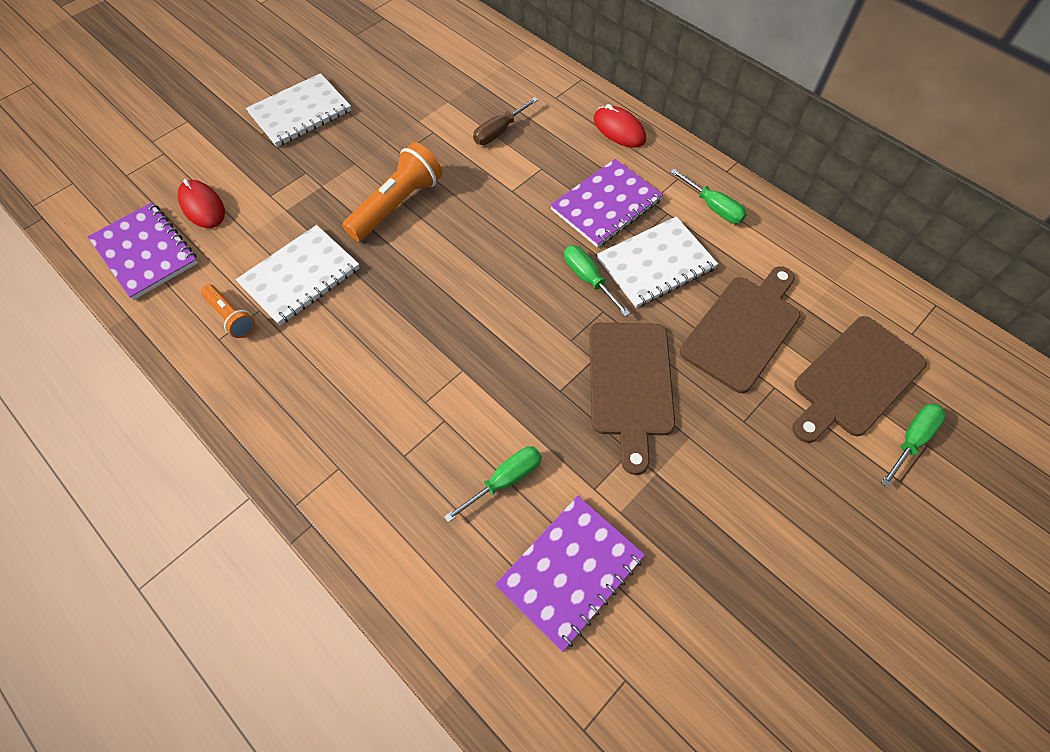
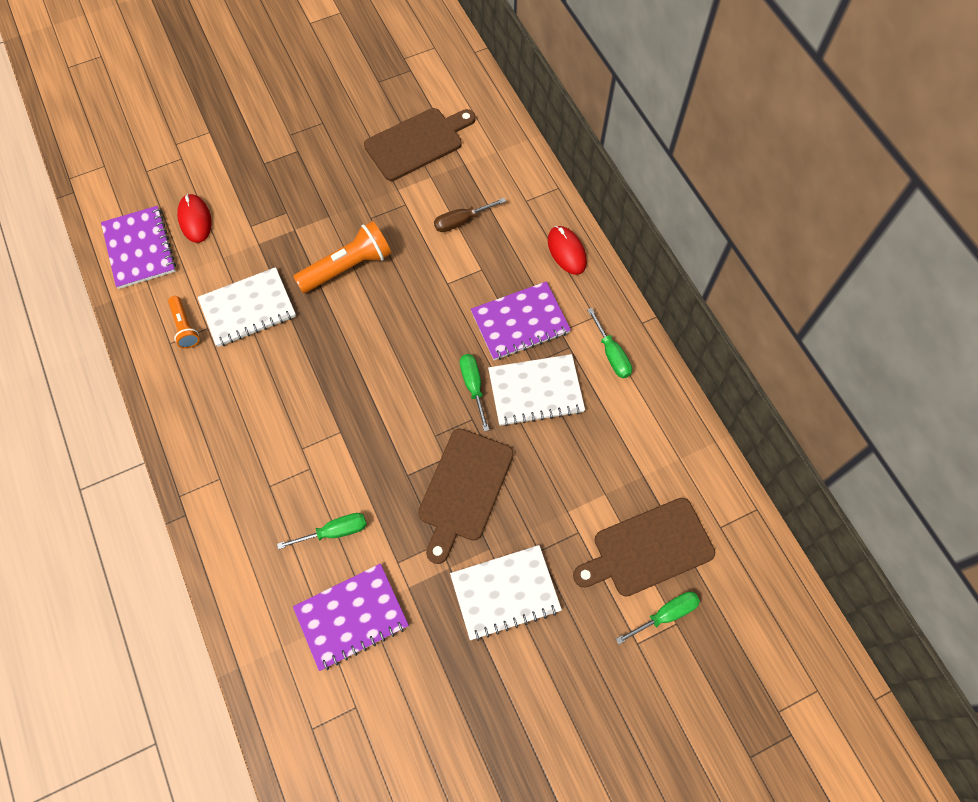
camera: 20 degrees right, 5 degrees up
white notebook [246,73,351,147] -> white notebook moved to [450,545,562,641]
brown cutting board [680,266,801,393] -> brown cutting board moved to [364,108,475,181]

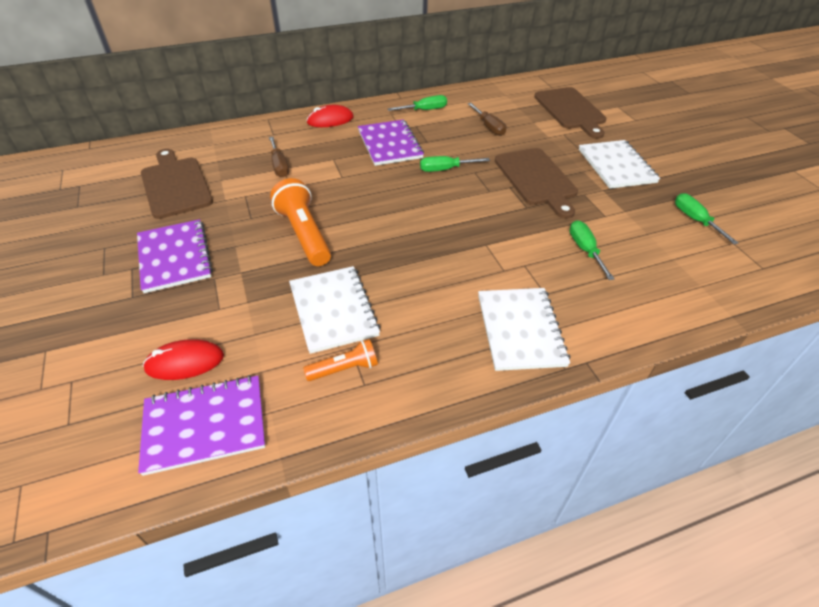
camera: 85 degrees left, 20 degrees down
purple notebook [293,564,409,671] -> purple notebook moved to [137,219,213,293]
brown cutting board [418,428,514,564] -> brown cutting board turned 45 degrees clockwise [495,148,578,219]
white notebook [488,354,585,426] -> white notebook moved to [478,288,570,371]
green screwdriver [616,592,700,644] -> green screwdriver moved to [675,193,738,245]
none -> brown screwdriver [468,103,506,136]

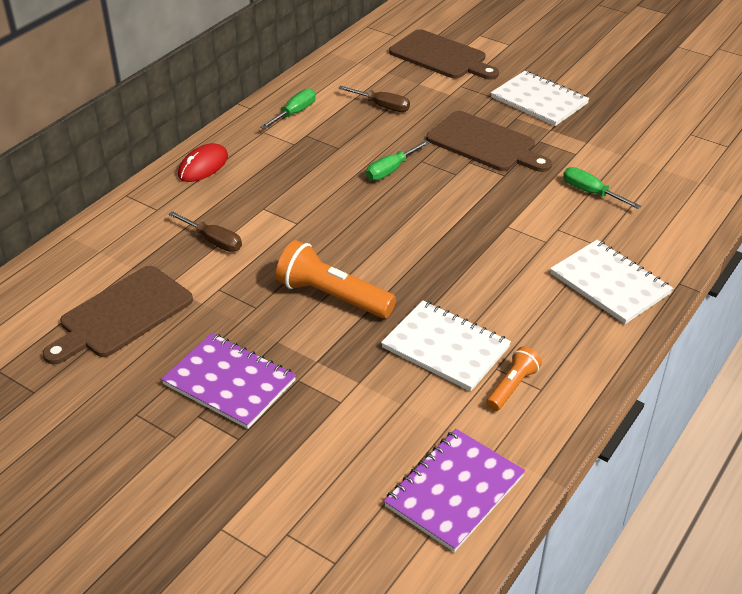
camera: 35 degrees left, 5 degrees down
brown cutting board [141,149,213,219] -> brown cutting board turned 75 degrees counterclockwise [43,266,193,365]
red mouse [143,339,224,380] -> none
purple notebook [358,120,424,166] -> none
green screwdriver [675,193,738,245] -> none

